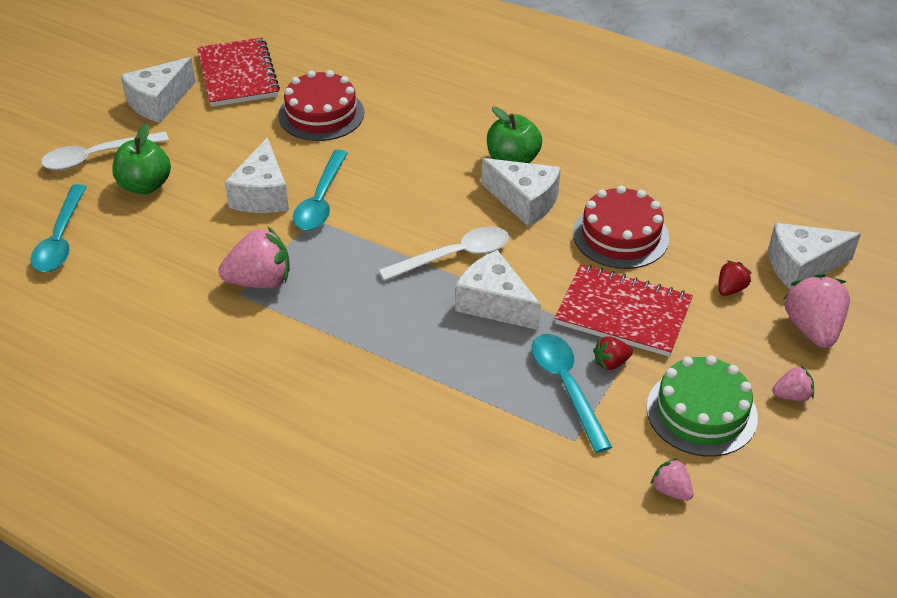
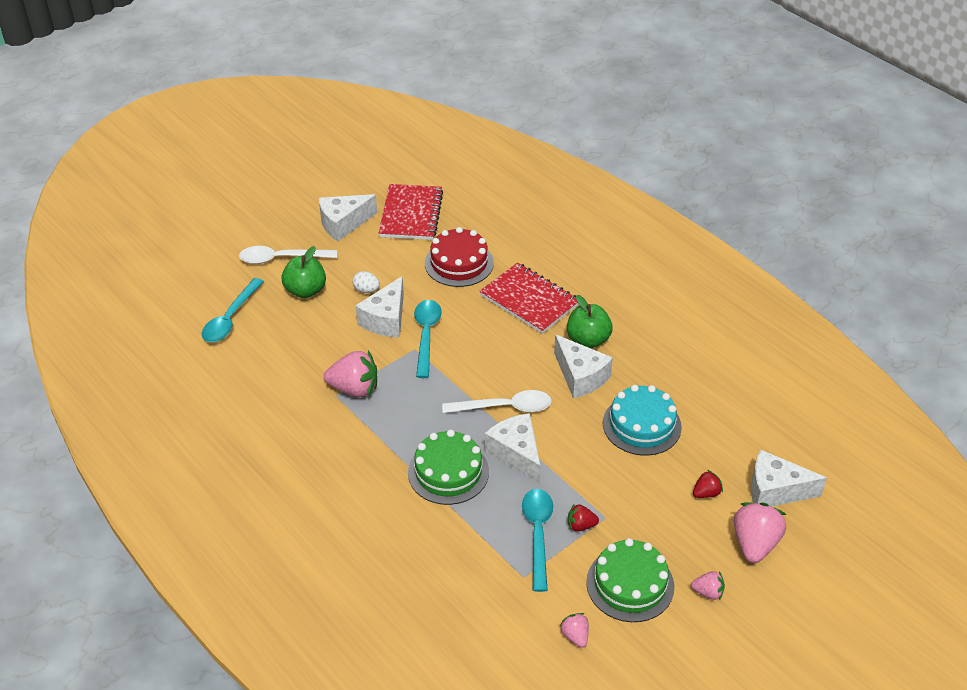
camera: 20 degrees right, 0 degrees up
turquoise spoon [293,150,348,230] -> turquoise spoon turned 150 degrees clockwise [414,300,442,378]
red notebook [554,264,693,357] -> red notebook moved to [480,263,579,334]
red cake [573,186,669,269] -> turquoise cake [603,385,682,456]
none -> white egg [352,271,380,293]
none -> green cake [408,430,489,505]

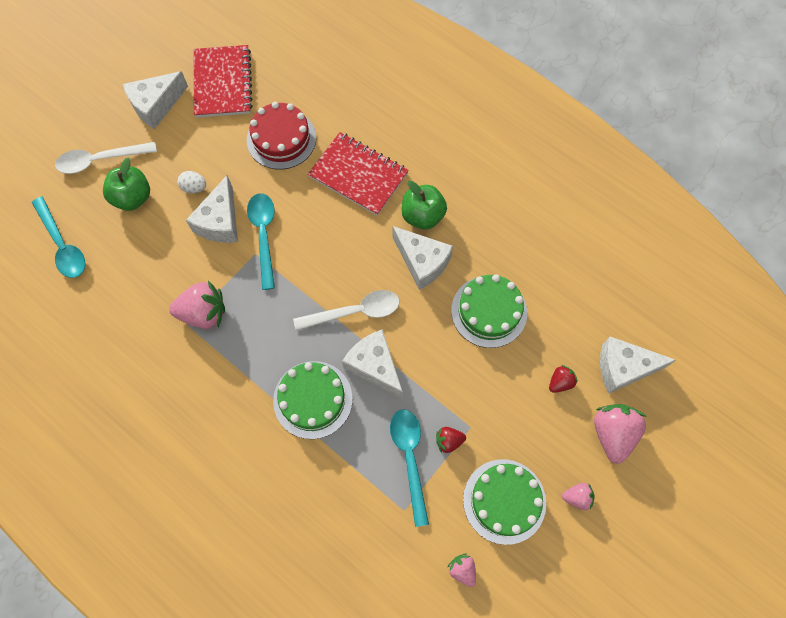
camera: 10 degrees left, 25 degrees up
turquoise spoon [202,278,264,342] -> turquoise spoon turned 45 degrees counterclockwise [32,197,86,278]
turquoise cake [603,385,682,456] -> green cake [451,274,527,348]

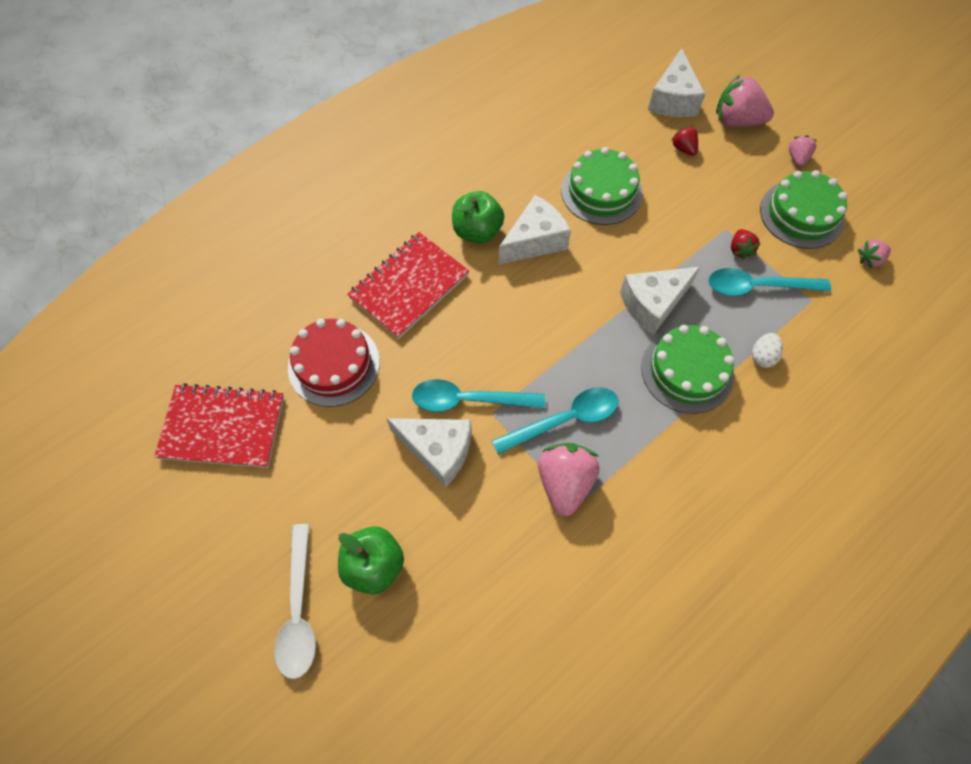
camera: 80 degrees left, 5 degrees down
turquoise spoon [32,197,86,278] -> turquoise spoon moved to [492,387,618,455]
white cheese [123,71,188,129] -> none
white egg [178,171,206,193] -> white egg moved to [752,333,783,368]
white spoon [293,290,400,330] -> none

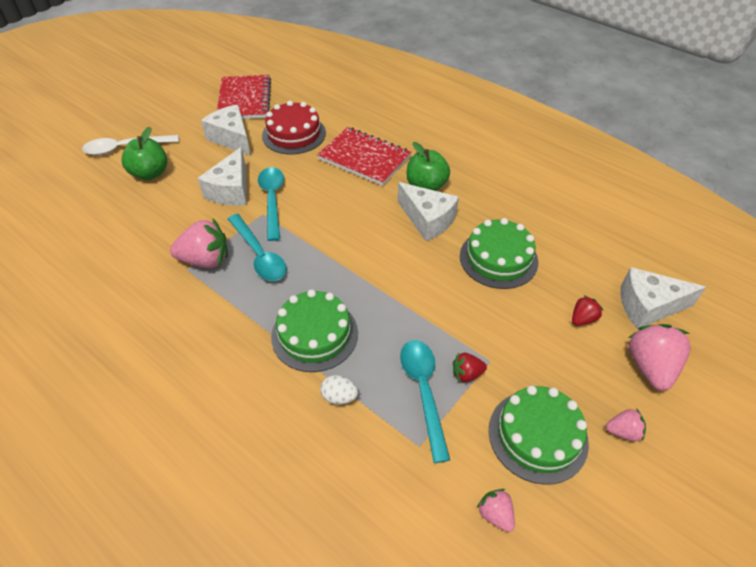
camera: 80 degrees right, 15 degrees down
white cheese [620,267,700,335] -> white cheese moved to [201,105,251,156]

